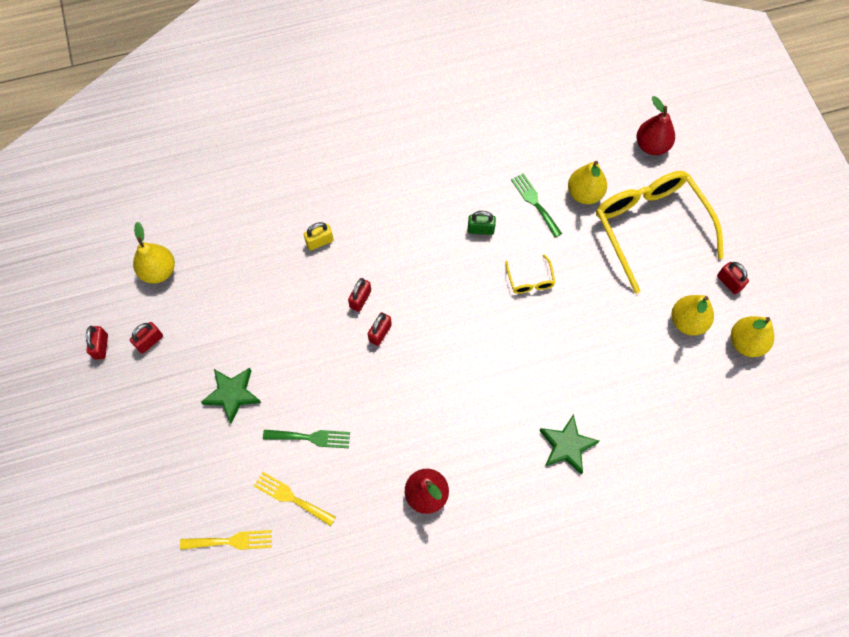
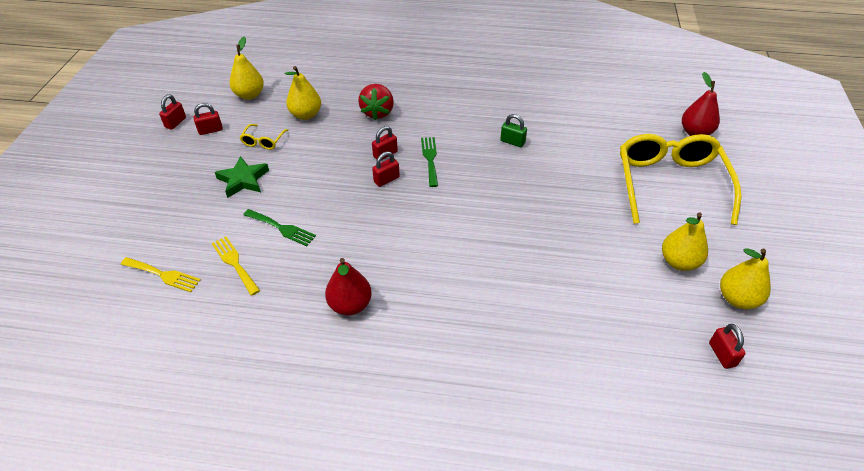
camera: 25 degrees right, 20 degrees down
yellow padlock [304,222,333,250] -> red strawberry [358,84,394,120]
yellow glasses [505,255,556,294] -> yellow glasses moved to [240,124,289,150]
green fork [511,173,562,238] -> green fork moved to [421,137,438,187]
green star [540,414,599,474] -> none
yellow pear [568,161,607,204] -> yellow pear moved to [284,66,321,120]
red padlock [717,262,749,294] -> red padlock moved to [709,324,745,369]

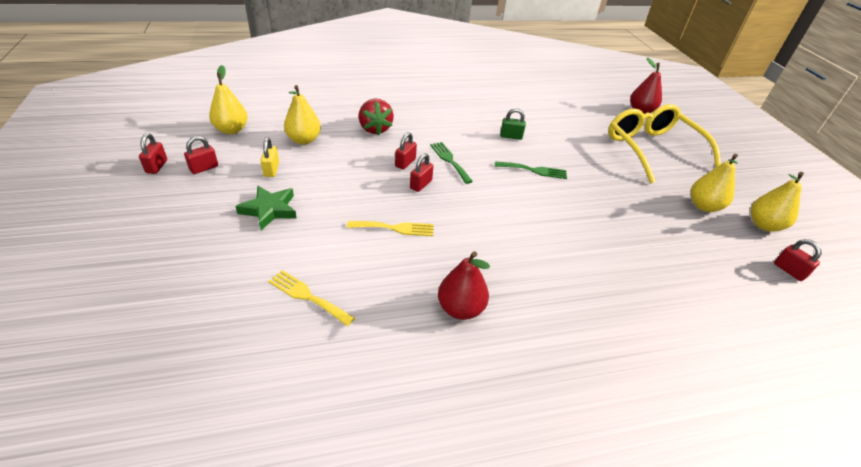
camera: 25 degrees left, 5 degrees down
yellow fork [121,257,201,292] -> yellow fork moved to [347,221,433,236]
yellow glasses [240,124,289,150] -> yellow padlock [260,137,279,177]
green fork [243,209,316,246] -> green fork moved to [495,161,567,179]

